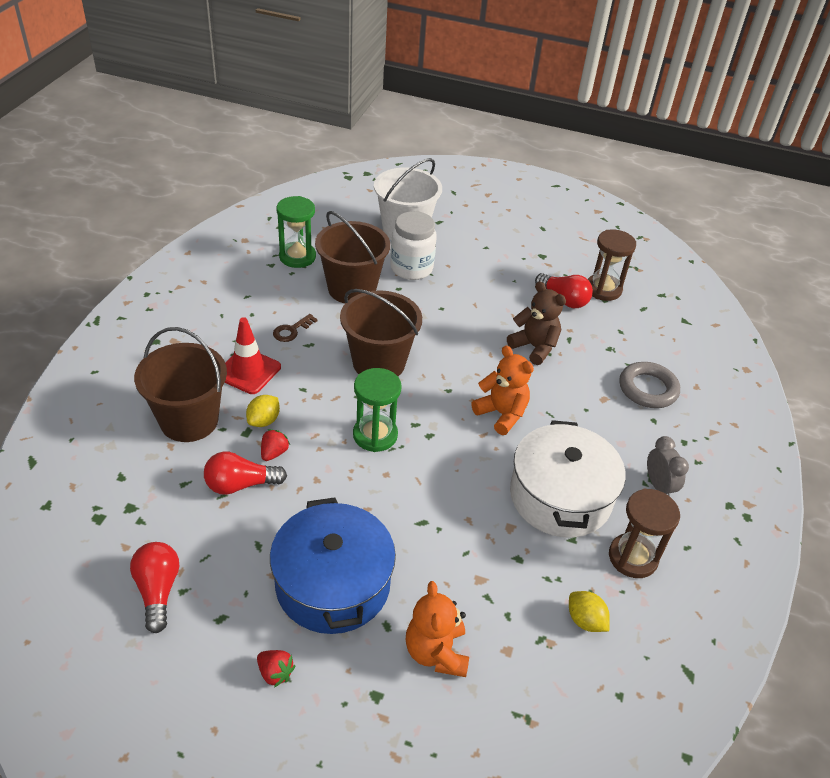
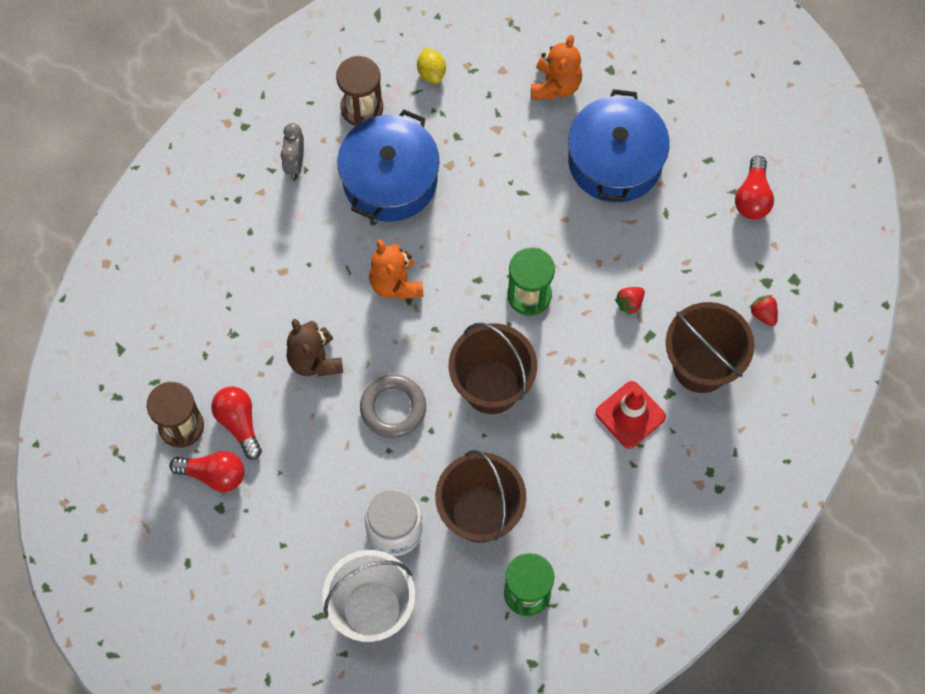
camera: 155 degrees left, 25 degrees up
red light bulb [204,452,287,495] -> red light bulb moved to [170,451,244,492]
yellow lemon [246,395,280,427] -> none
red strawberry [257,650,295,688] -> red strawberry moved to [750,295,778,326]
brown key [273,314,318,342] -> none
white pot [510,420,626,538] -> blue pot [337,109,439,222]
grey ring [619,362,680,408] -> grey ring moved to [360,375,426,438]

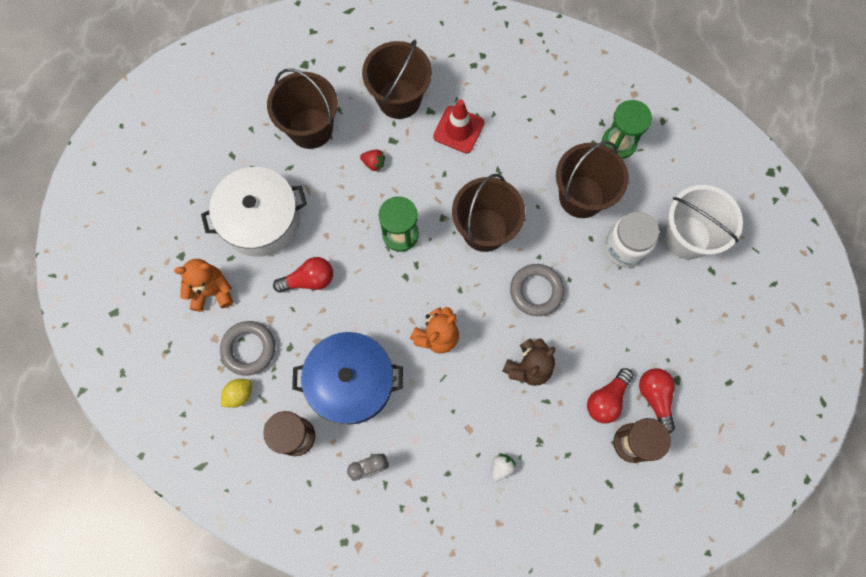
camera: 115 degrees left, 5 degrees up
blue pot [568,89,670,203] -> white pot [201,167,307,257]
red light bulb [735,156,774,220] -> red light bulb moved to [273,257,333,293]
red strawberry [750,295,778,326] -> none
none -> grey ring [220,321,275,376]
none -> brown bucket [267,68,338,149]
none -> white strawberry [492,453,516,481]

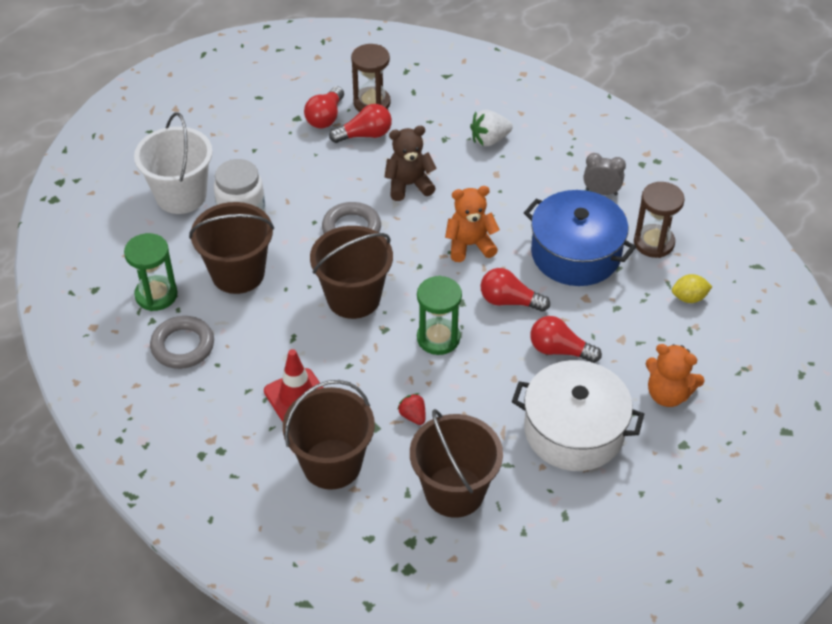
camera: 145 degrees left, 25 degrees down
grey ring [220,321,275,376] -> grey ring moved to [150,316,214,369]
white strawberry [492,453,516,481] -> white strawberry [470,110,513,147], size x1.57
none -> red light bulb [481,268,550,312]

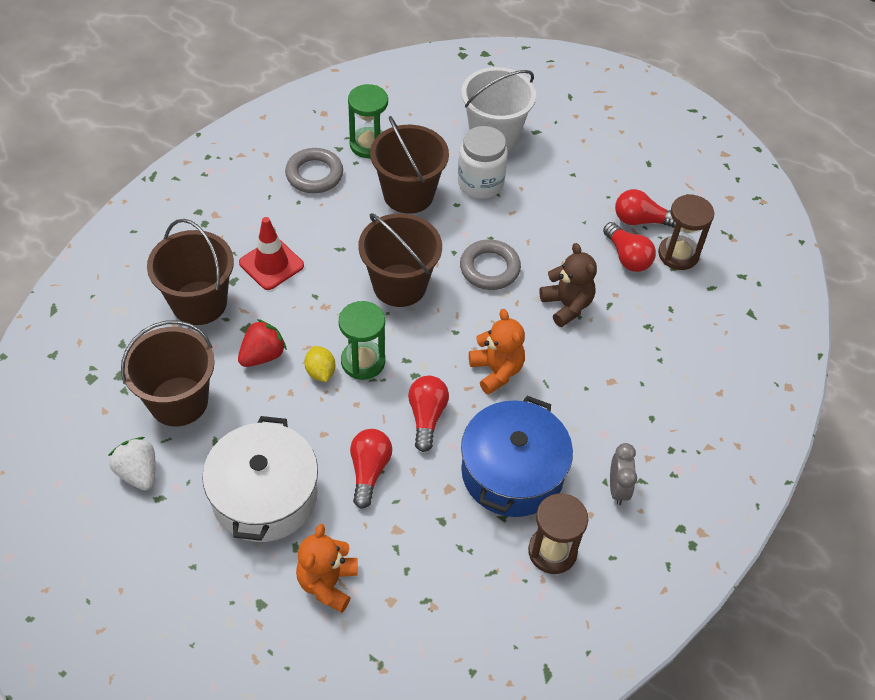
camera: 75 degrees right, 5 degrees up
red strawberry [398,393,425,425] -> red strawberry [238,319,287,367], size x1.57
white strawberry [470,110,513,147] -> white strawberry moved to [108,437,155,491]
yellow lemon [672,274,713,303] -> yellow lemon moved to [304,346,335,382]

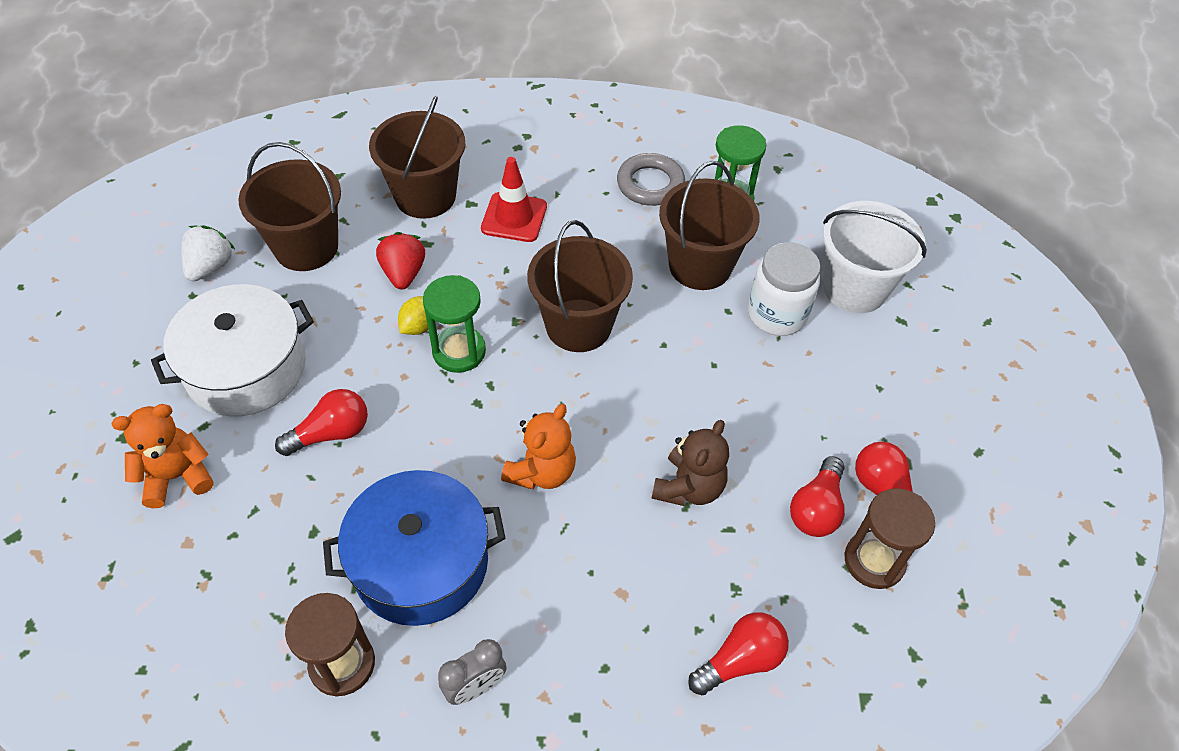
camera: 55 degrees right, 0 degrees up
red strawberry [238,319,287,367] -> red strawberry turned 105 degrees counterclockwise [376,232,425,289]
red light bulb [408,376,449,452] -> red light bulb moved to [688,612,789,695]
grey ring [460,239,521,290] -> none

